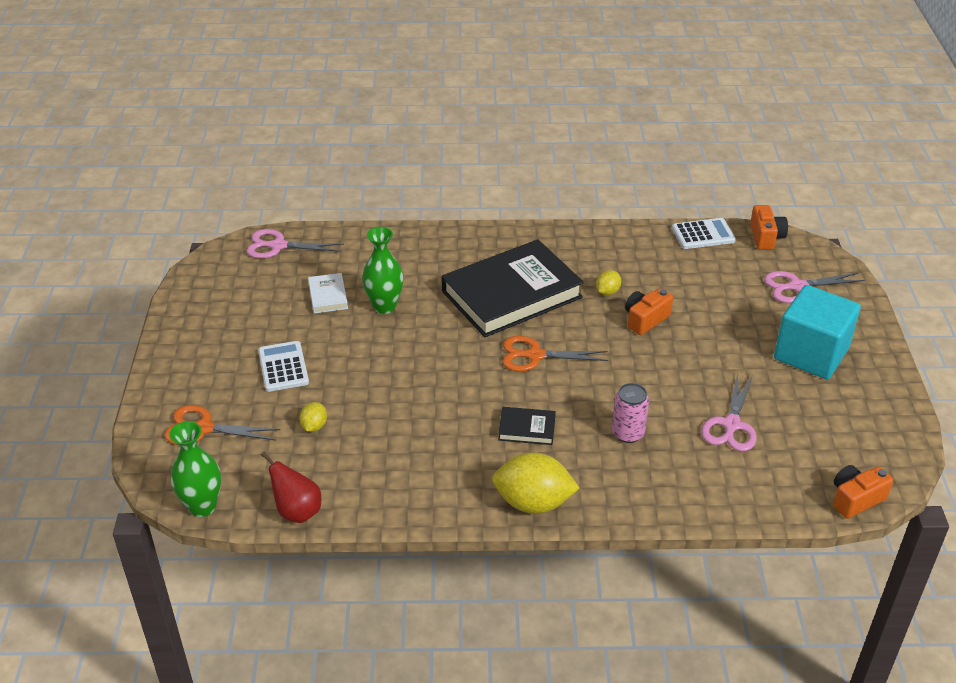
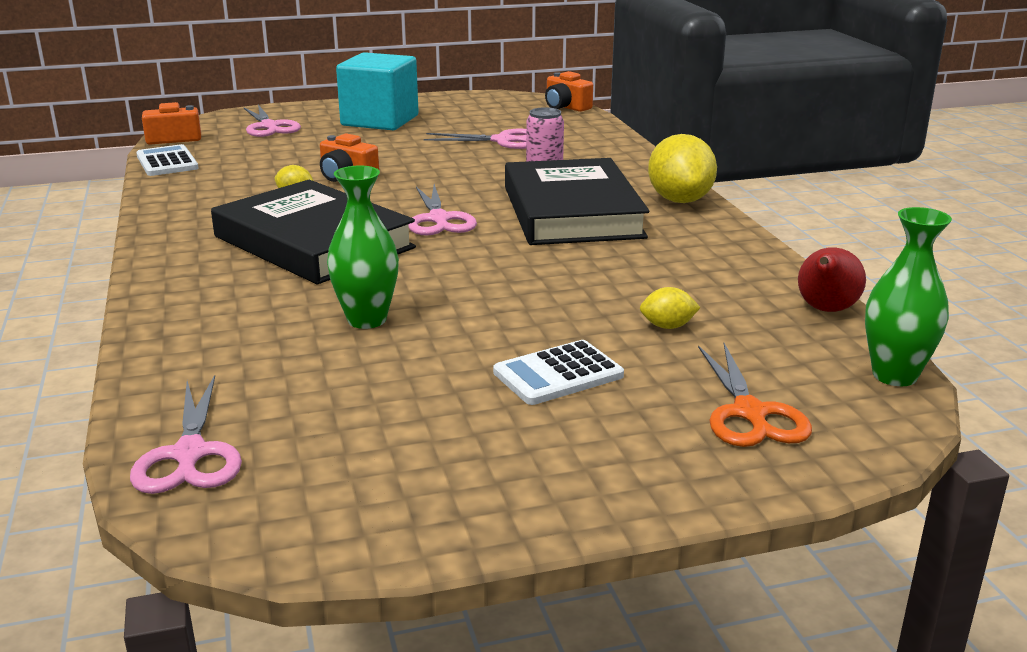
camera: 105 degrees left, 15 degrees down
white book [308,273,348,313] -> none
black book [498,407,556,445] -> black book [505,158,649,245], size x2.42
orange scissors [502,336,608,372] -> pink scissors [408,184,477,235]

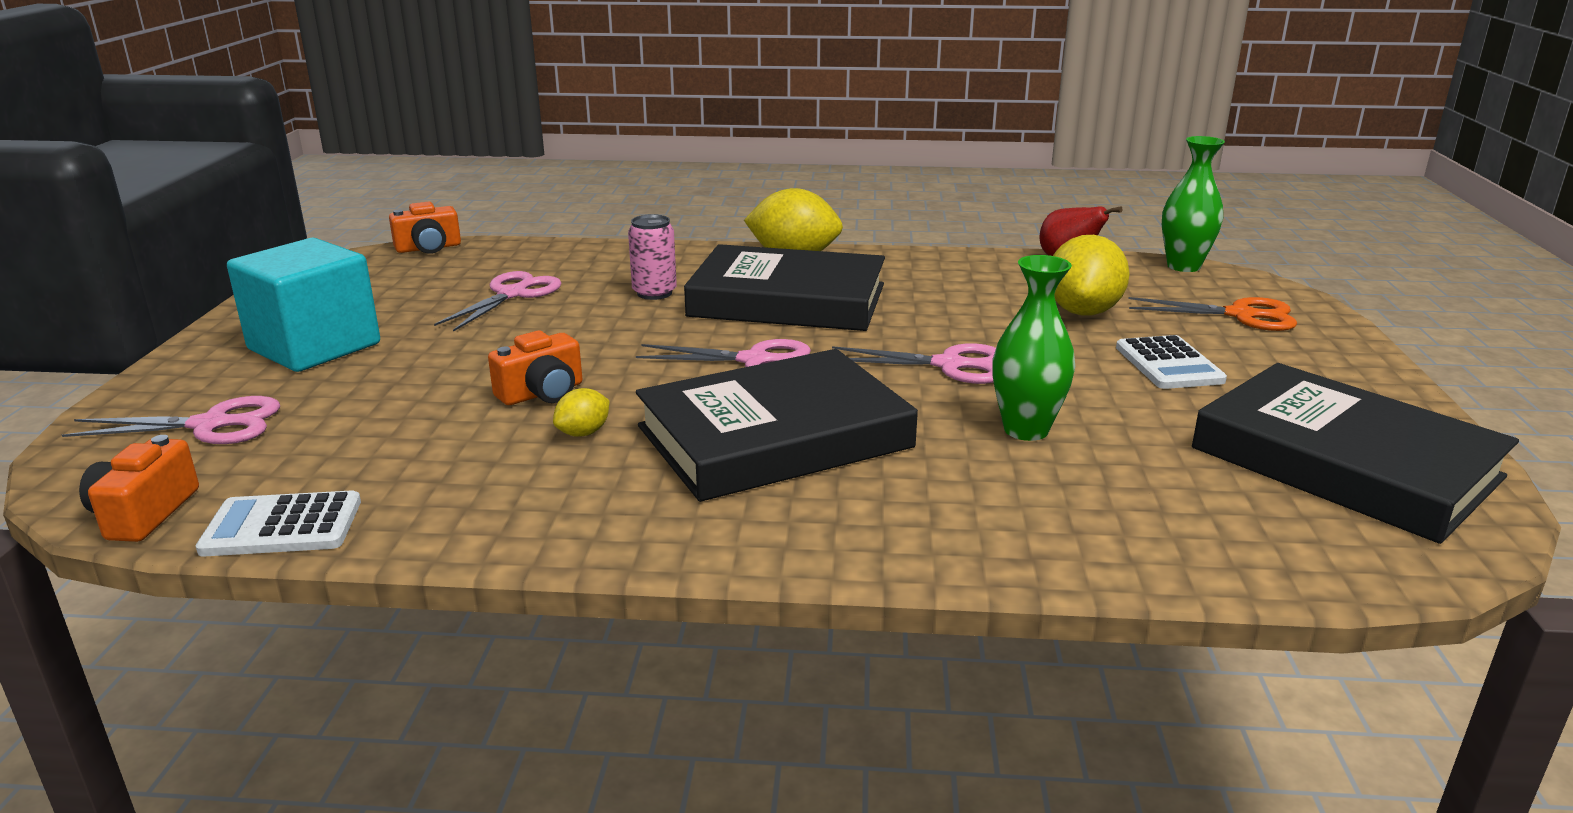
camera: 70 degrees left, 0 degrees up
pink scissors [130,375,242,494] -> pink scissors moved to [832,343,996,384]
yellow lemon [640,287,701,329] -> yellow lemon [1053,235,1130,316], size x2.09
none -> black book [1192,363,1519,544]

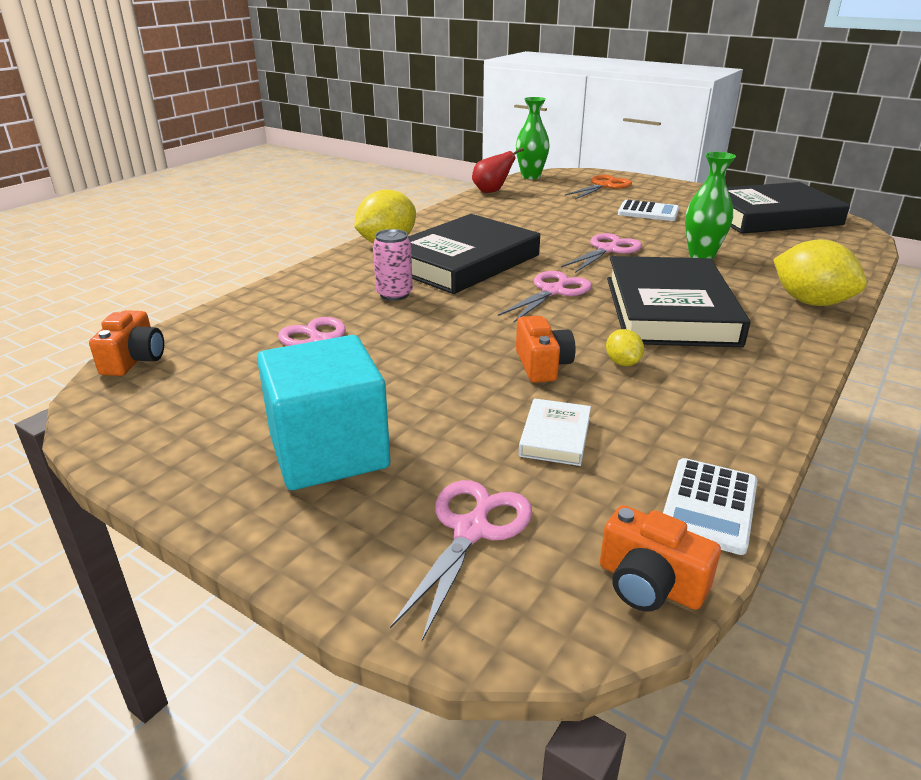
camera: 60 degrees left, 5 degrees up
yellow lemon [1053,235,1130,316] -> yellow lemon moved to [773,240,867,306]
none -> white book [519,398,591,466]

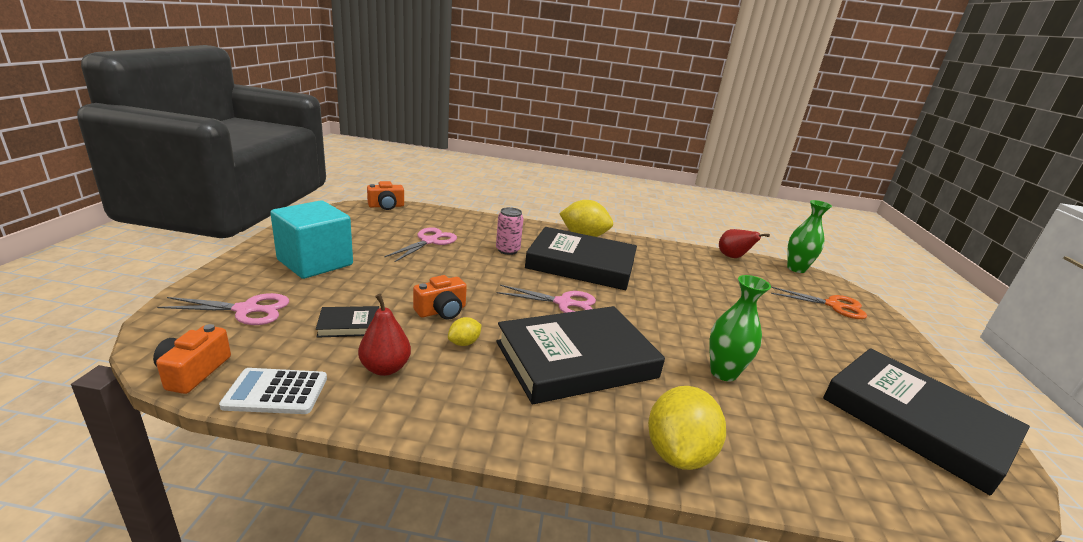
camera: 60 degrees right, 5 degrees down
white book [519,398,591,466] -> black book [316,306,379,338]
pink scissors [561,233,642,273] -> none
white calculator [618,200,679,221] -> none
none -> red pear [358,294,411,376]

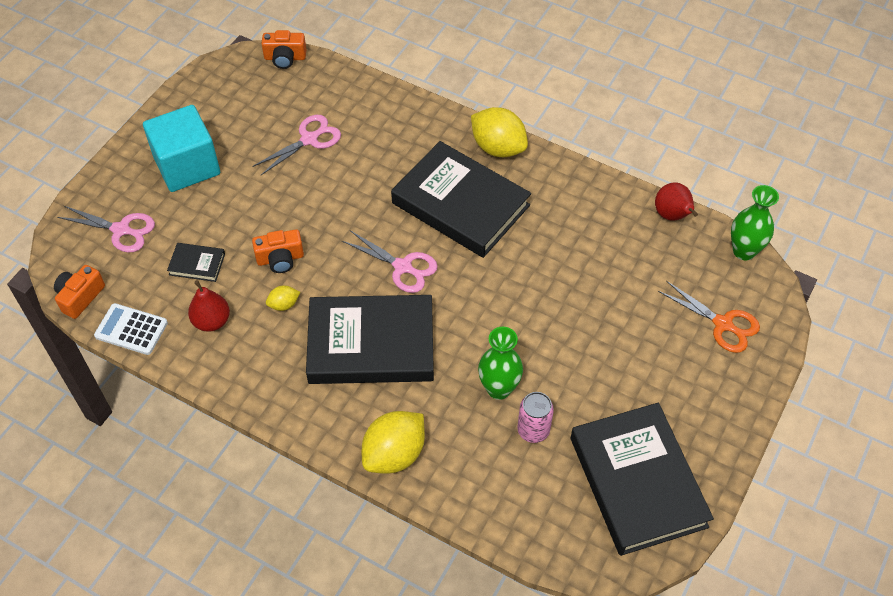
camera: 25 degrees right, 30 degrees up
pink can [496,207,524,255] -> pink can moved to [517,392,554,443]

